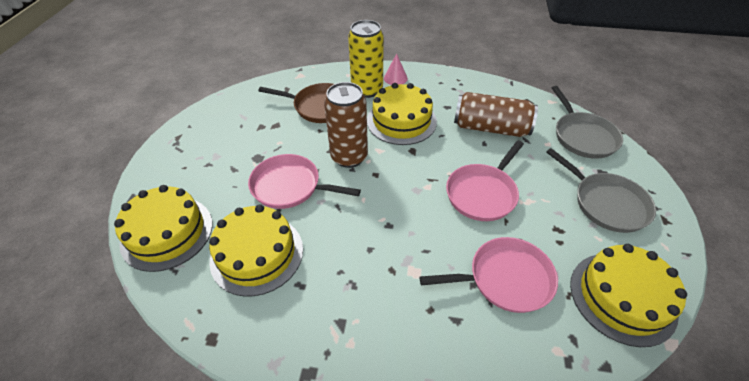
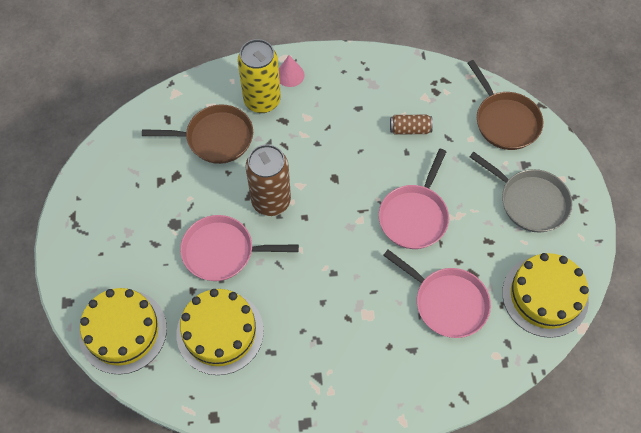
camera: 15 degrees left, 15 degrees up
yellow cake [367,83,437,145] -> none
pink pan [419,237,558,313] -> pink pan turned 60 degrees clockwise [383,250,491,338]
brown can [454,92,538,137] -> brown can [390,115,433,135], size x0.51
grey pan [552,86,623,159] -> brown pan [468,60,543,150]

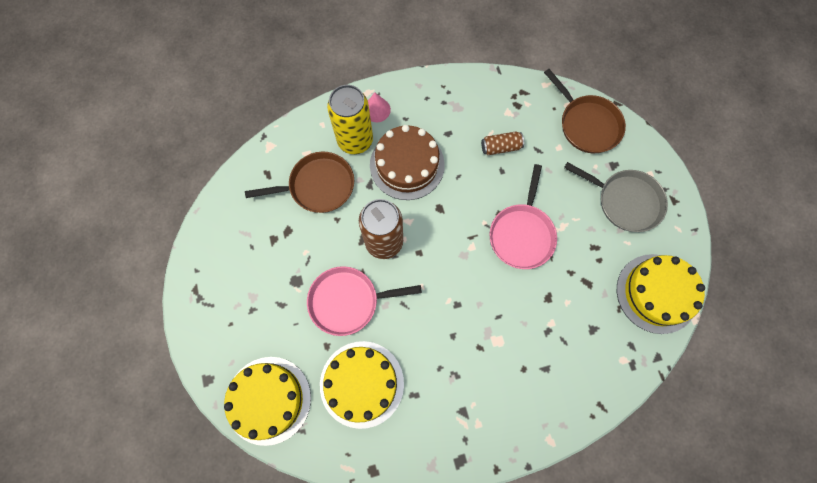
camera: 10 degrees left, 10 degrees up
pink pan [383,250,491,338] -> none
none -> brown cake [370,125,445,200]

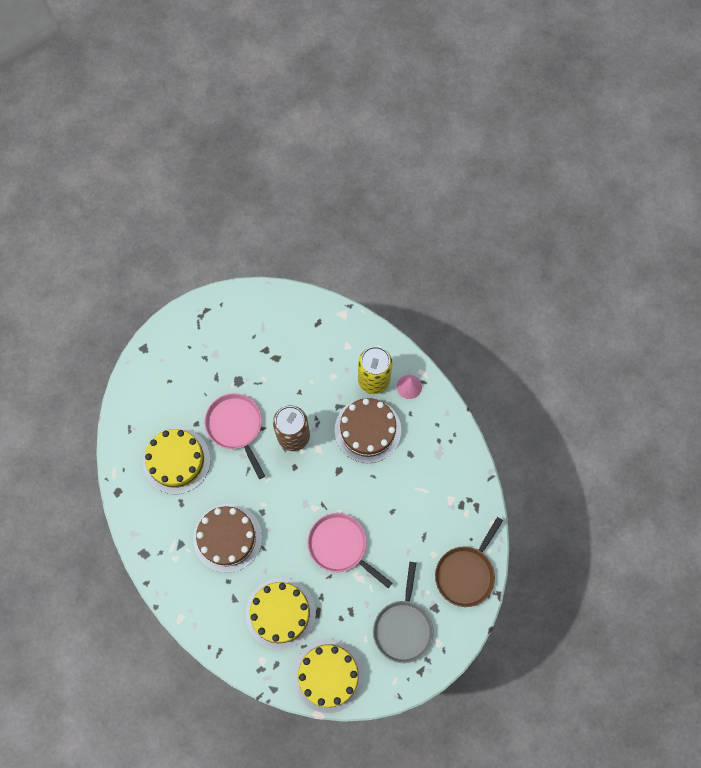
camera: 70 degrees right, 0 degrees up
yellow cake [224,357,311,446] -> yellow cake moved to [246,577,316,650]
brown pan [245,152,354,213] -> none
brown can [481,132,524,155] -> none
pink pan [489,164,557,269] -> pink pan turned 45 degrees clockwise [307,513,392,588]
none -> brown cake [193,504,262,573]

